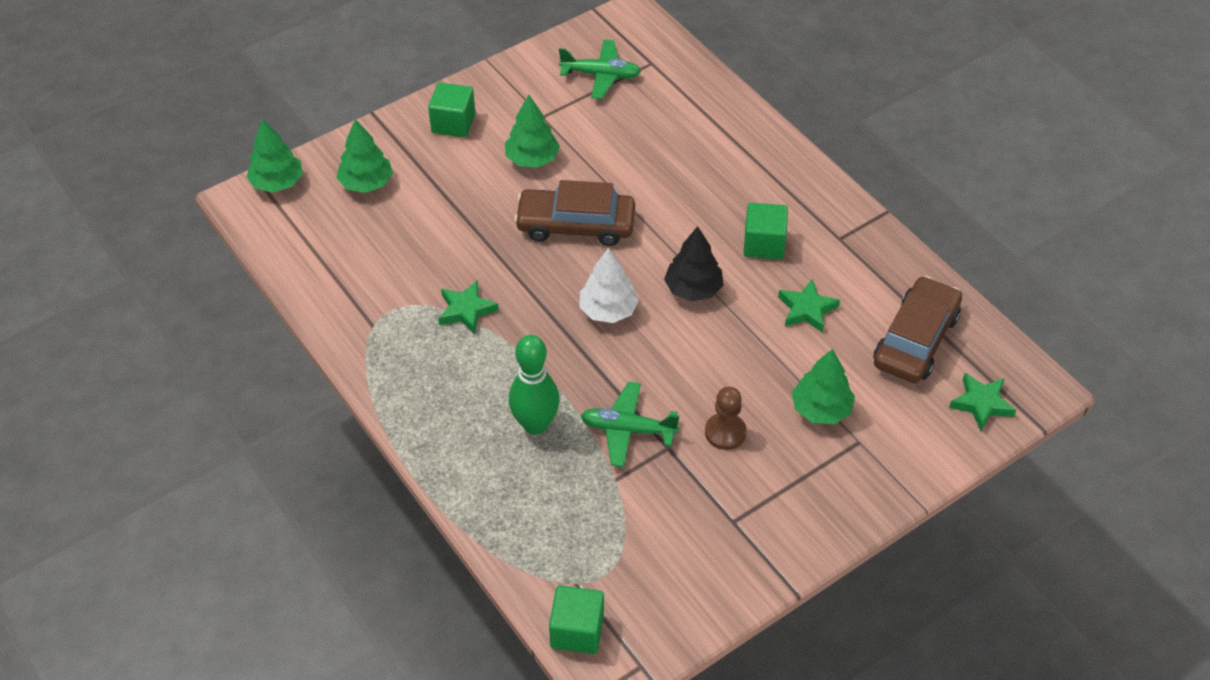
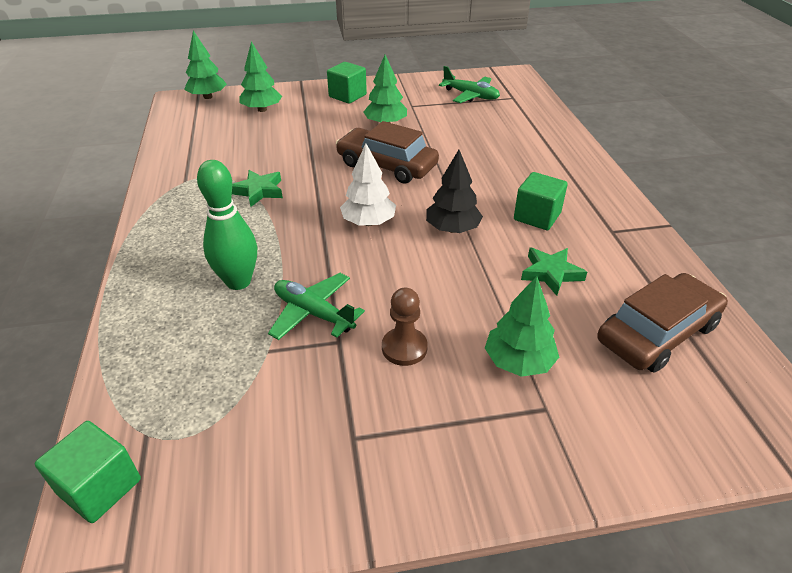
camera: 25 degrees right, 10 degrees down
green star [949,373,1016,431] -> none

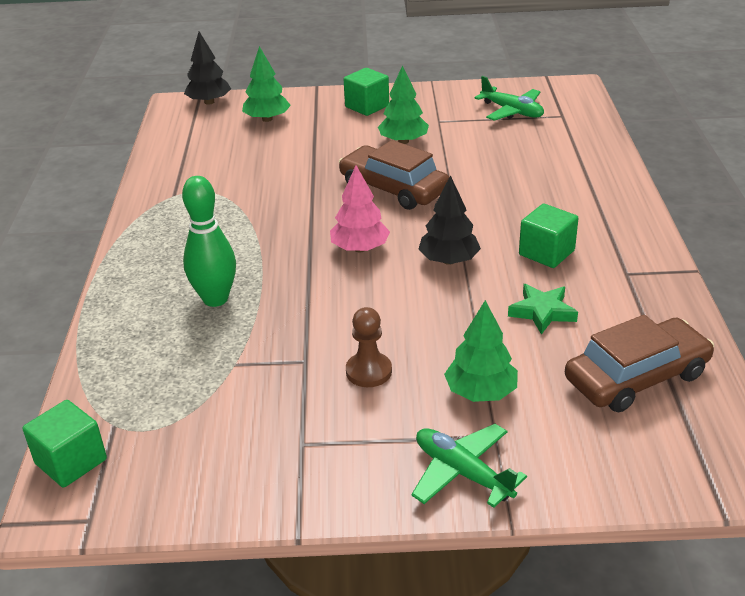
camera: 10 degrees right, 5 degrees down
green tree [184,30,227,99] -> black tree [184,32,231,105]
green star [232,170,283,207] -> none
green plane [268,273,365,340] -> green plane moved to [412,424,527,508]
white tree [340,143,396,226] -> pink tree [330,165,390,252]

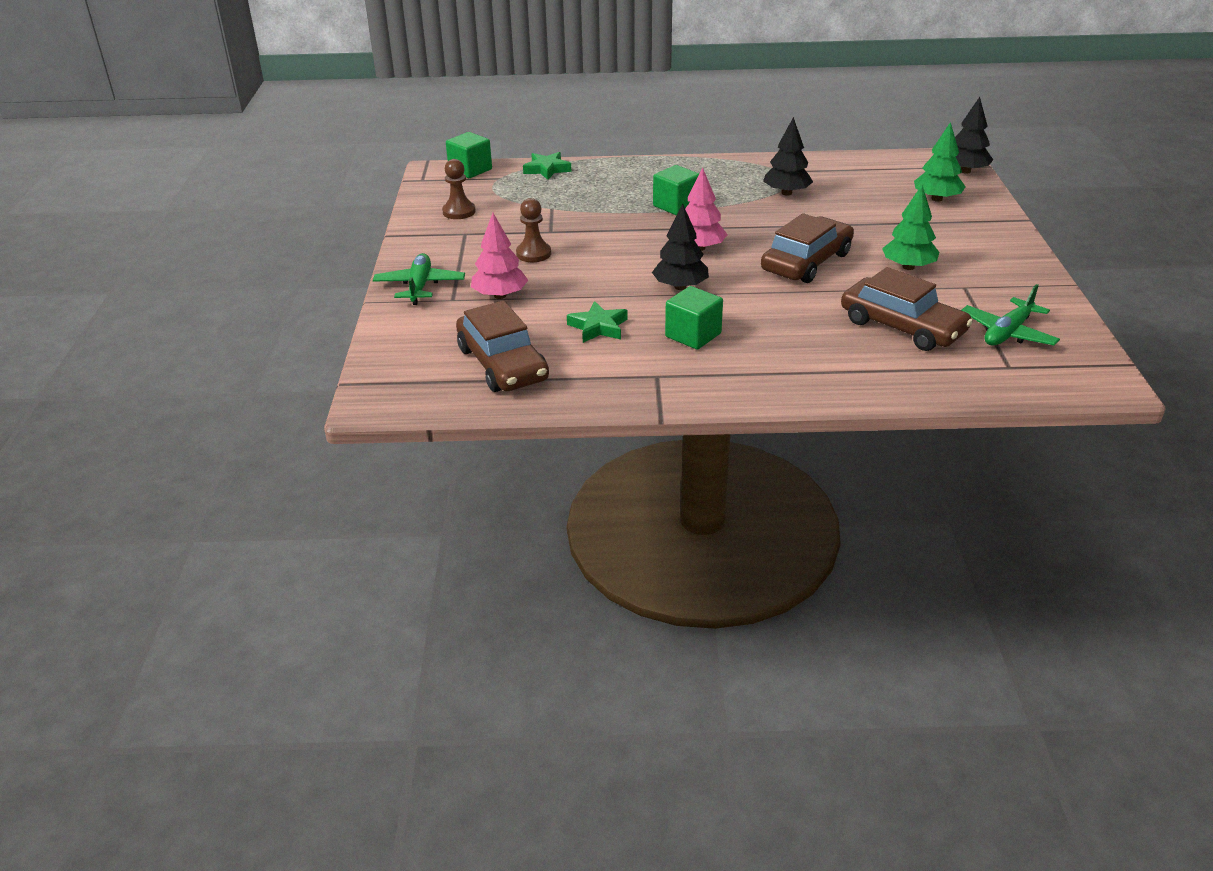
camera: 90 degrees right, 0 degrees up
green bowling pin [182,176,236,307] -> none
green cube [344,68,389,116] -> green cube moved to [653,165,699,215]
green plane [412,424,527,508] -> green plane turned 45 degrees counterclockwise [373,253,465,305]
green tree [444,300,518,402] -> pink tree [471,213,528,299]
none -> brown pawn [442,159,476,219]
none -> green star [523,152,572,180]
none -> black tree [763,117,813,196]
none -> brown car [841,267,973,351]

